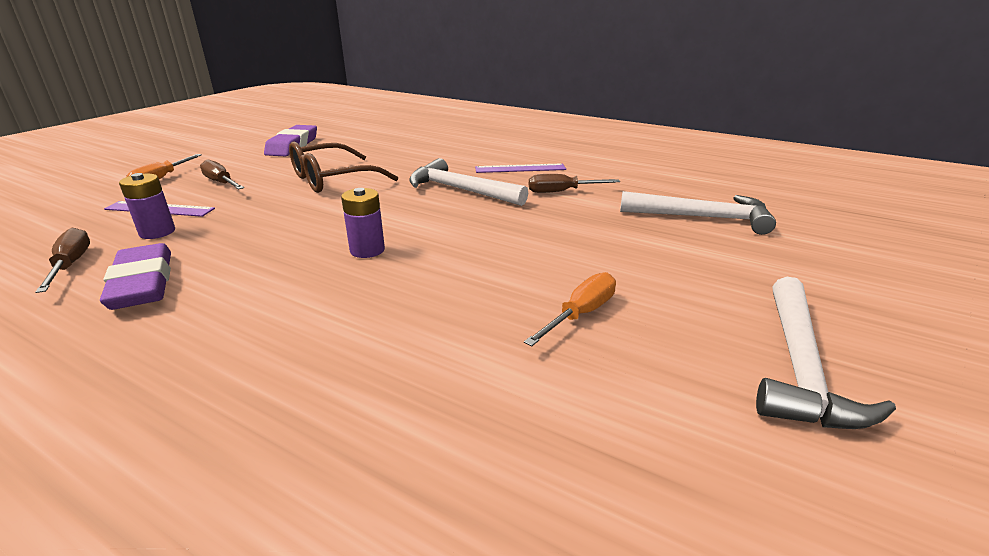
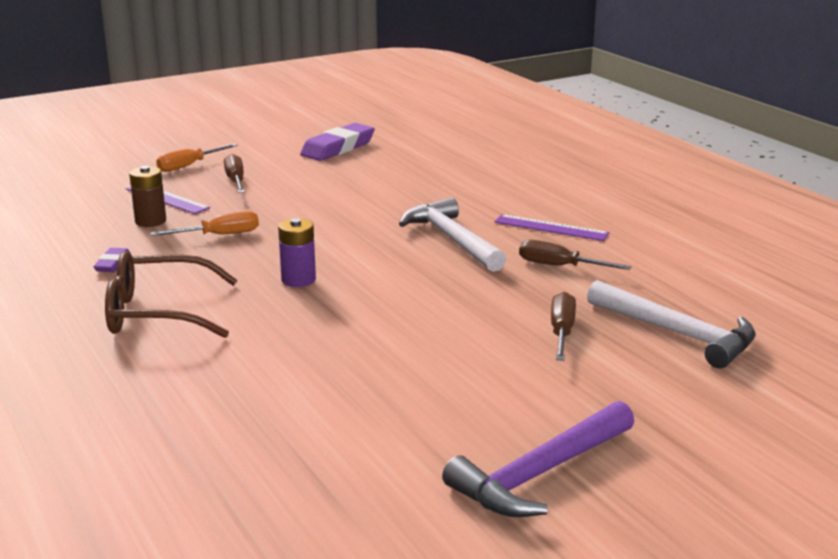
camera: 30 degrees right, 5 degrees down
brown screwdriver [36,228,90,293] -> brown screwdriver moved to [551,292,576,361]
purple eraser [100,243,171,310] -> purple eraser [93,248,130,272], size x0.50
purple battery [119,173,175,239] -> brown battery [129,166,166,227]
brown glasses [289,141,398,193] -> brown glasses moved to [105,251,238,338]
orange screwdriver [524,272,616,347] -> orange screwdriver moved to [150,211,259,236]
white hammer [756,277,896,429] -> purple hammer [442,401,635,517]

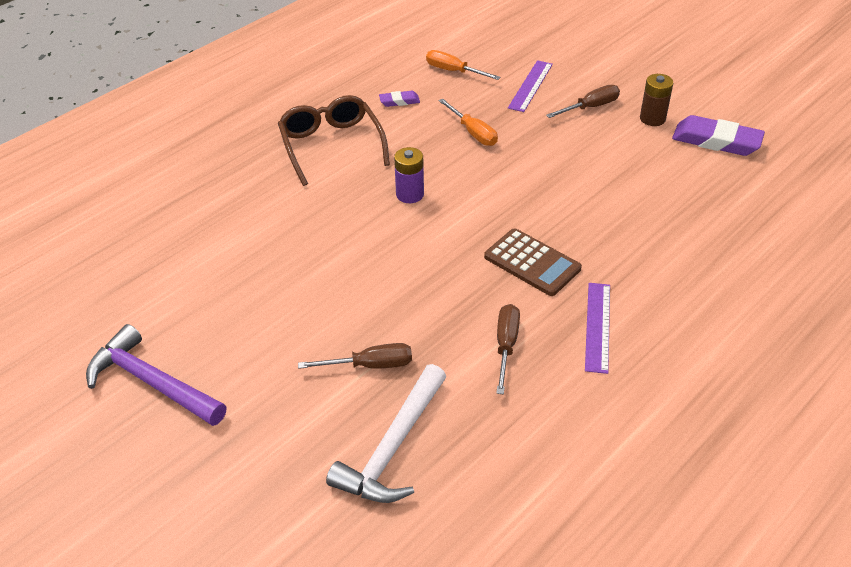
camera: 75 degrees right, 20 degrees up
brown battery [129,166,166,227] -> brown battery moved to [640,74,673,126]
orange screwdriver [156,144,238,172] -> orange screwdriver moved to [426,50,500,80]
white hammer [399,197,506,272] -> brown calculator [484,228,582,296]

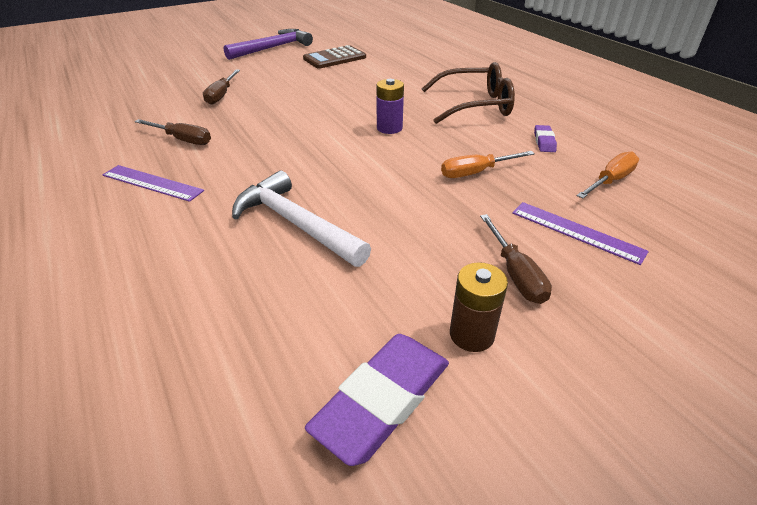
camera: 105 degrees right, 5 degrees down
white hammer [326,364,446,503] -> white hammer moved to [232,171,371,267]
brown calculator [484,228,582,296] -> brown calculator moved to [303,45,366,69]

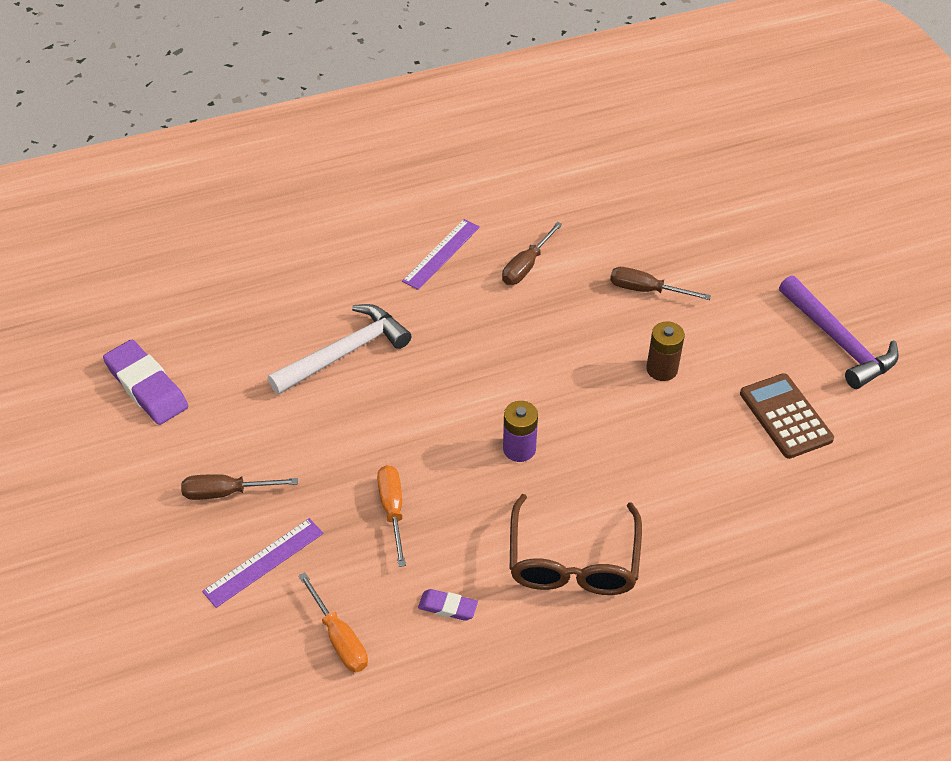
camera: 100 degrees right, 10 degrees up
brown battery [450,262,508,352] -> brown battery moved to [646,321,685,381]

